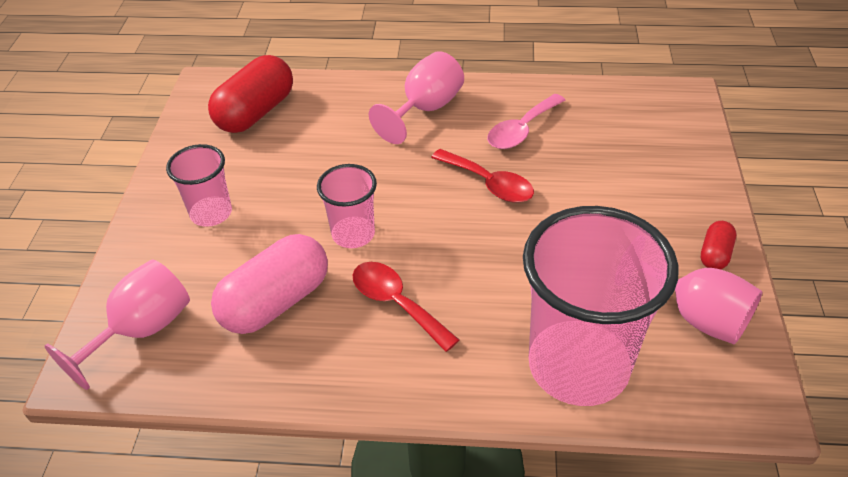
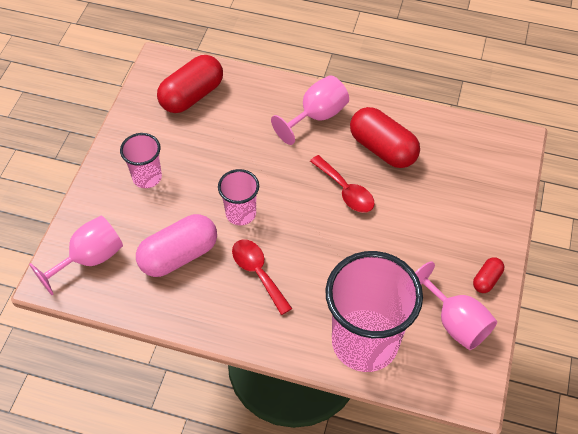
camera: 10 degrees right, 10 degrees up
pink spoon [487,94,565,149] -> red capsule [350,107,420,168]

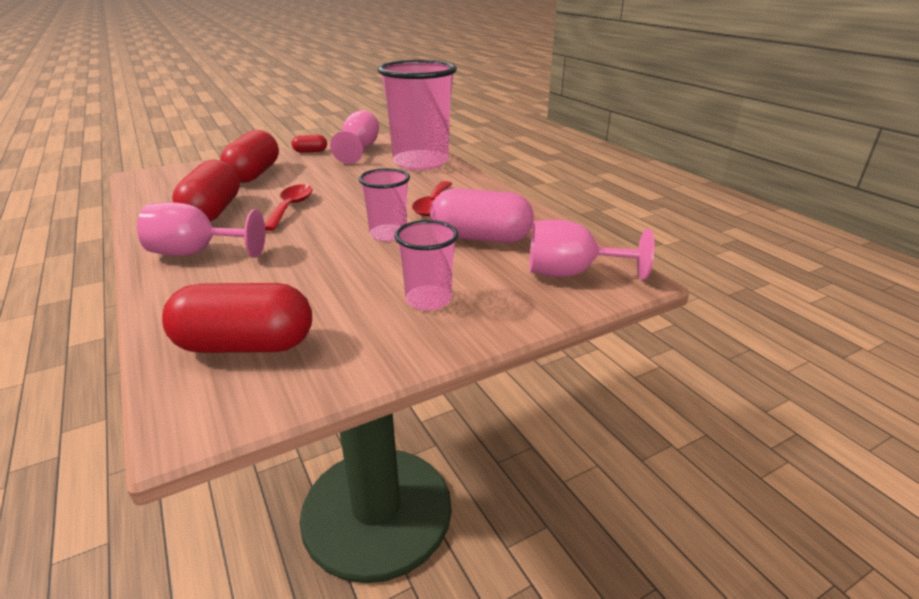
camera: 135 degrees left, 25 degrees down
none -> red capsule [220,130,279,183]

